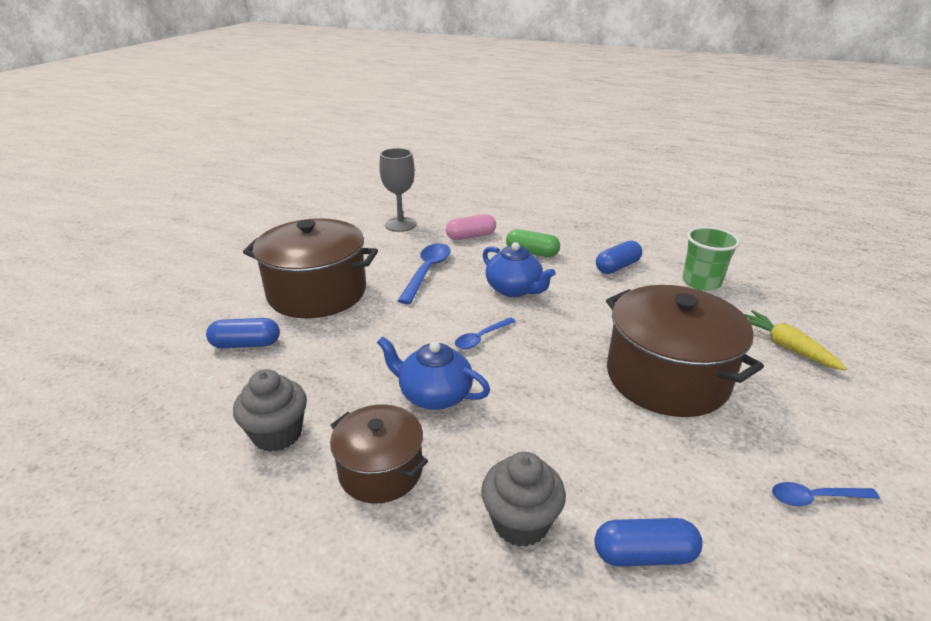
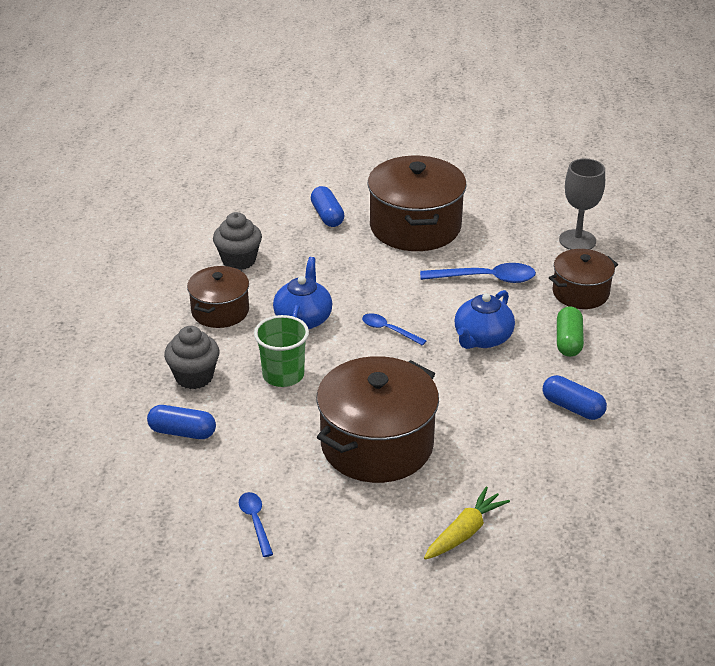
camera: 75 degrees right, 5 degrees up
pink capsule [446,214,496,240] -> brown pot [549,249,618,309]
blue capsule [595,518,703,567] -> blue capsule turned 60 degrees counterclockwise [147,405,216,439]
green cup [683,227,740,291] -> green cup moved to [254,315,309,387]

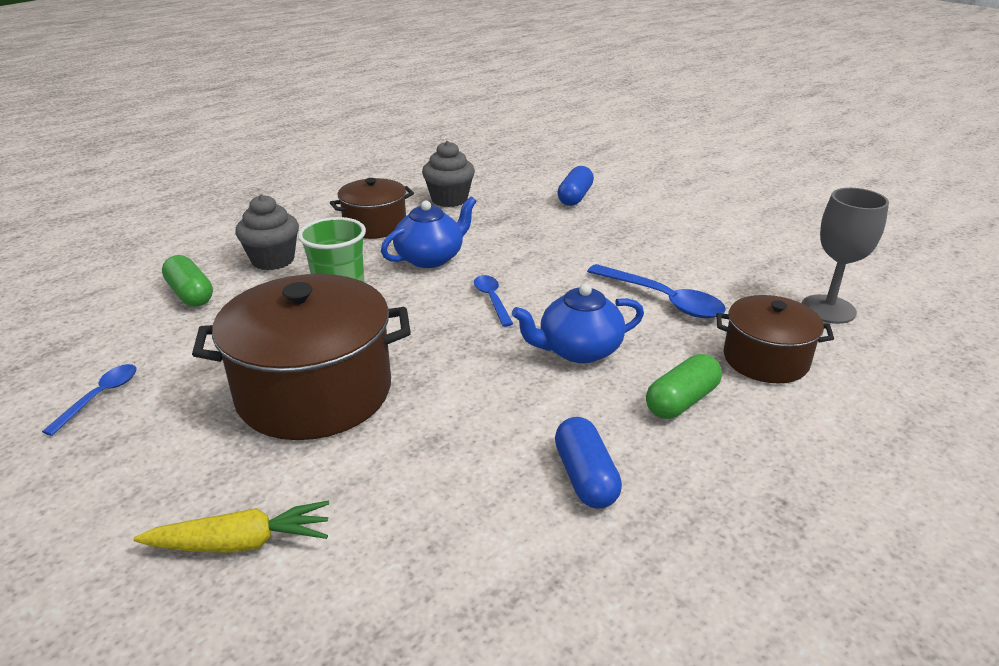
camera: 40 degrees right, 5 degrees down
blue capsule [147,405,216,439] -> green capsule [162,255,213,307]
brown pot [368,156,467,251] -> none

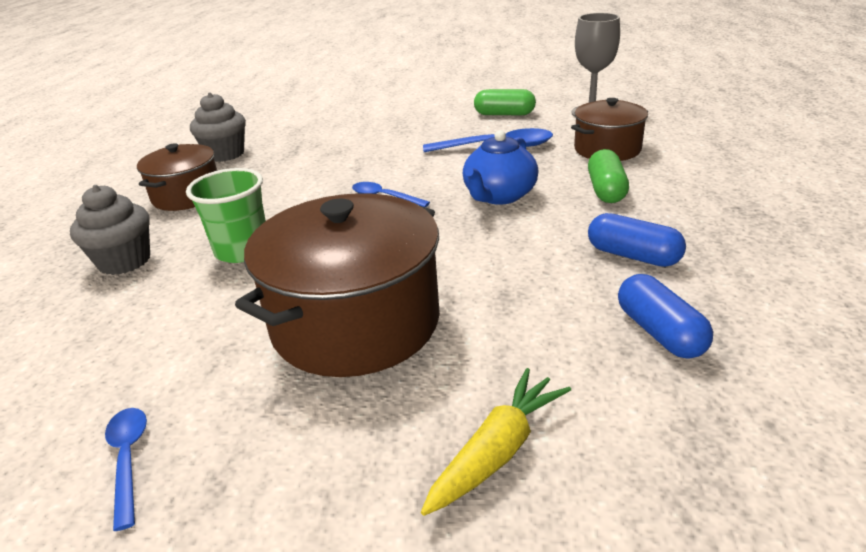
camera: 40 degrees left, 0 degrees up
green capsule [162,255,213,307] -> green capsule moved to [474,89,536,115]
blue teapot [381,197,477,268] -> none
blue capsule [557,166,594,206] -> blue capsule moved to [618,274,713,359]

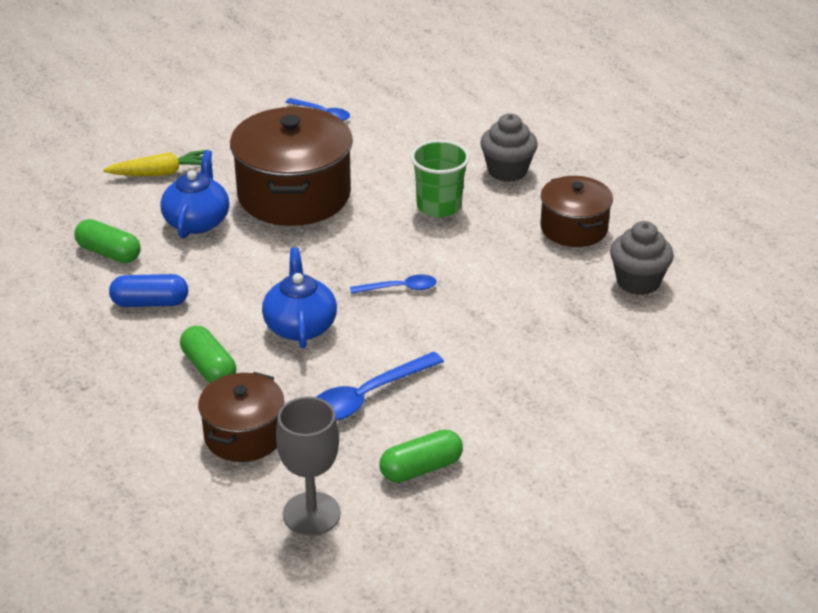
camera: 140 degrees right, 5 degrees up
yellow carrot [421,368,571,516] -> yellow carrot turned 105 degrees counterclockwise [103,150,205,176]
blue capsule [618,274,713,359] -> green capsule [74,219,141,263]
none -> blue teapot [160,150,229,238]

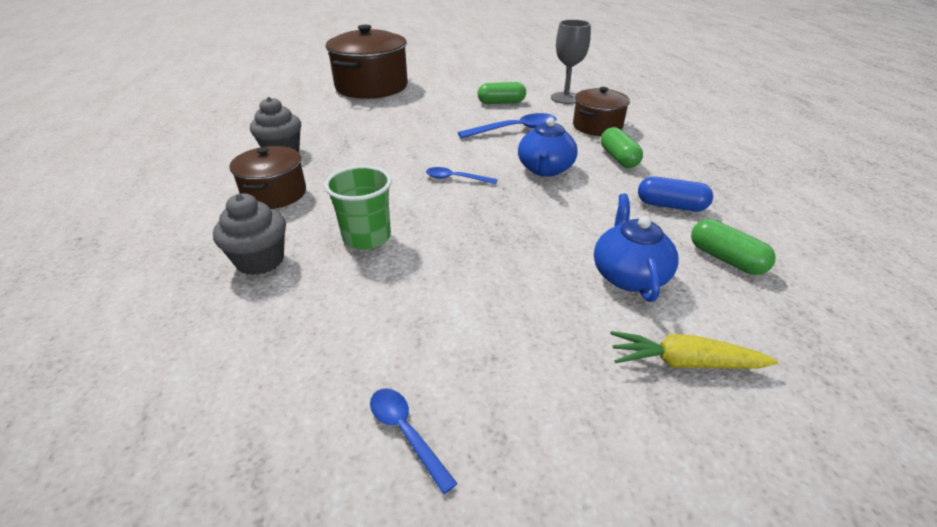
camera: 160 degrees left, 0 degrees up
blue teapot [160,150,229,238] -> blue teapot turned 150 degrees clockwise [594,194,678,302]
brown pot [230,107,353,226] -> brown pot moved to [326,25,408,99]

